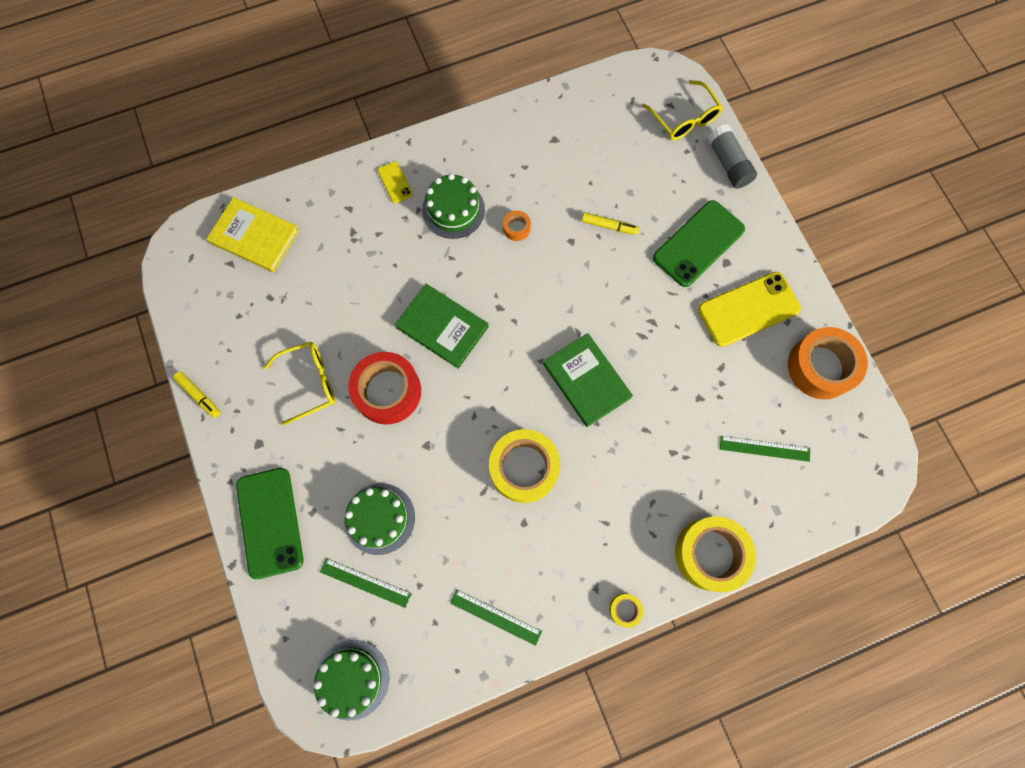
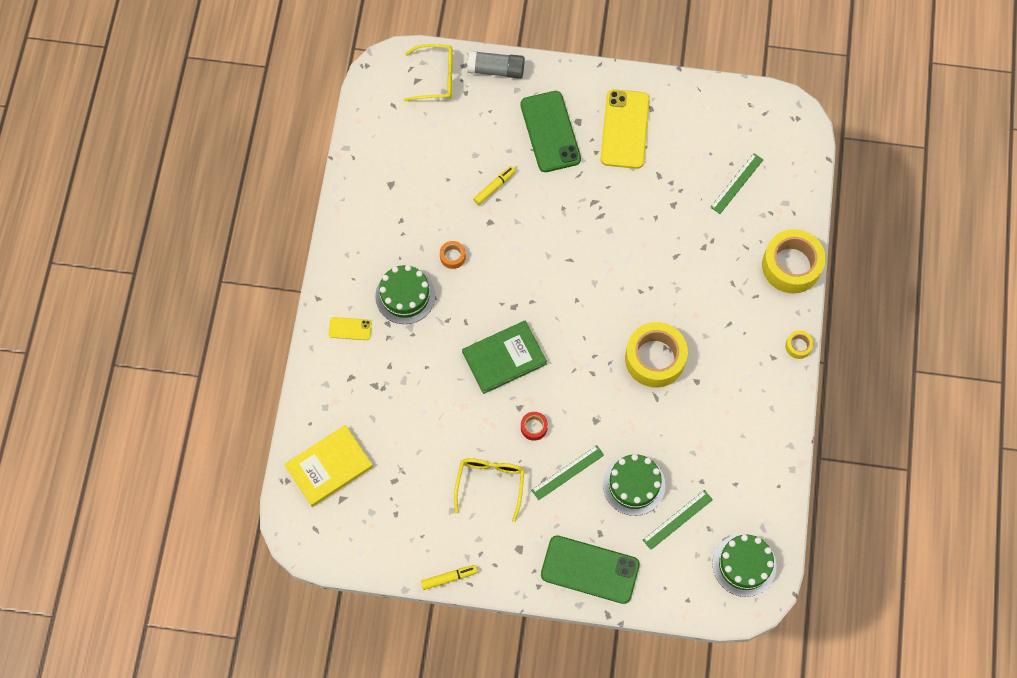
camera: 60 degrees left, 5 degrees down
red tape [348,352,421,425] -> red tape [521,412,548,441], size x0.44
green ruler [450,589,542,646] -> green ruler moved to [531,445,604,500]
green book [543,333,633,427] -> none
orange tape [788,327,868,399] -> none

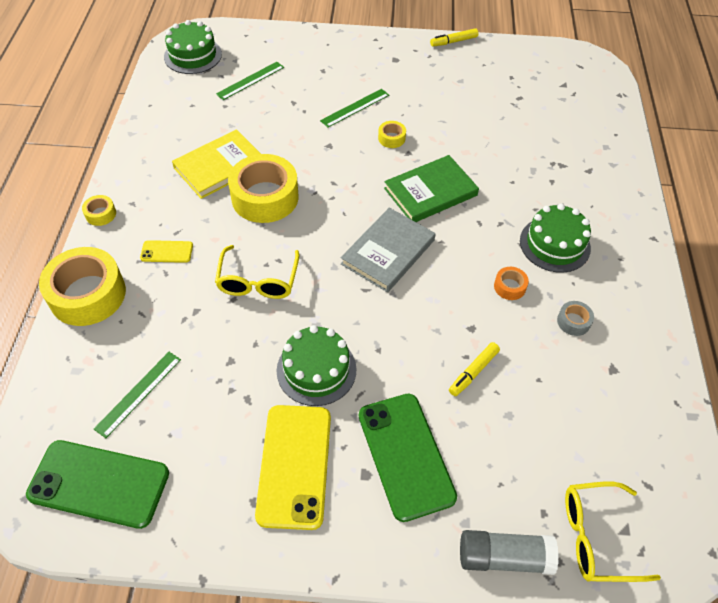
camera: 175 degrees right, 15 degrees down
yellow book [284,425,373,507] -> yellow book moved to [172,129,261,199]
yellow phone [329,317,372,340] -> yellow phone moved to [140,240,193,263]
yellow glasses [454,458,524,522] -> yellow glasses moved to [215,245,299,299]
red tape [521,412,548,441] -> yellow tape [378,121,406,148]
green phone [541,535,640,604] -> green phone moved to [26,440,169,529]
green cake [603,454,665,516] -> green cake moved to [277,325,356,406]
none -> grey book [341,208,435,293]
none -> grey tape [557,301,594,336]

